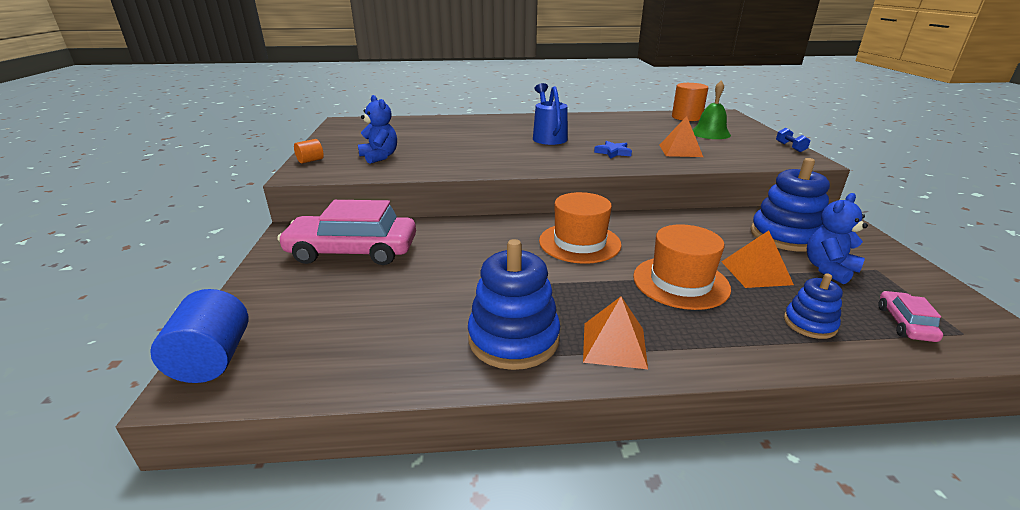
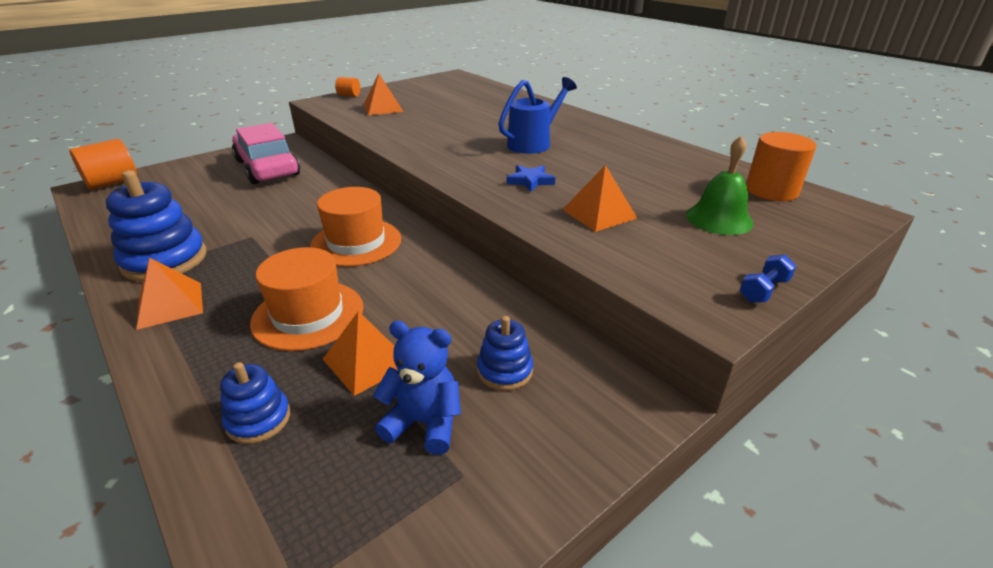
camera: 55 degrees right, 5 degrees up
blue cylinder [150,289,249,383] -> orange cylinder [70,139,138,190]
blue teddy bear [358,95,397,164] -> orange pyramid [363,74,404,116]
blue stacking toy [750,158,830,252] -> blue stacking toy [477,316,533,391], size x0.55
pink car [878,291,943,342] -> none

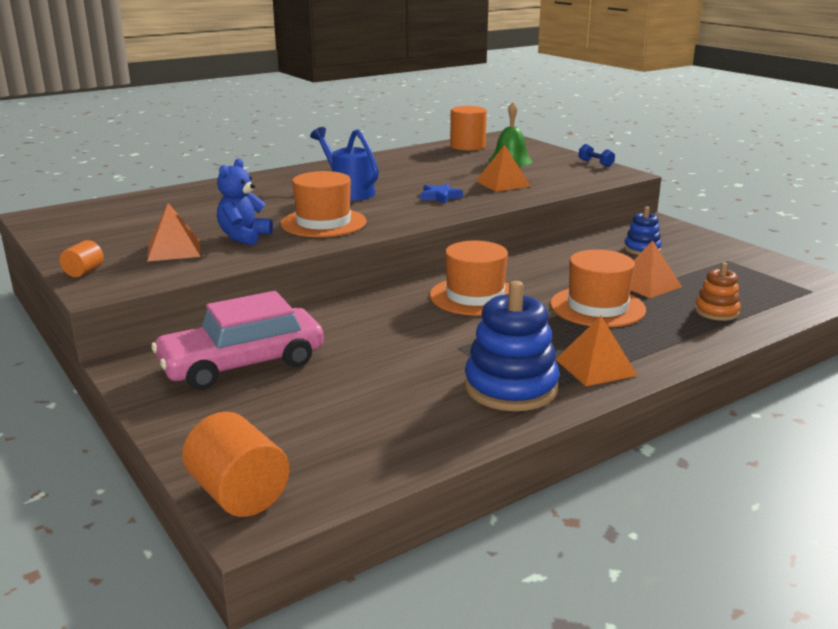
camera: 85 degrees left, 10 degrees down
blue stacking toy [220,362,290,444] -> orange stacking toy [695,262,741,321]
blue teddy bear [373,321,461,455] -> blue teddy bear moved to [217,158,273,246]
none -> orange hat [280,171,366,237]

